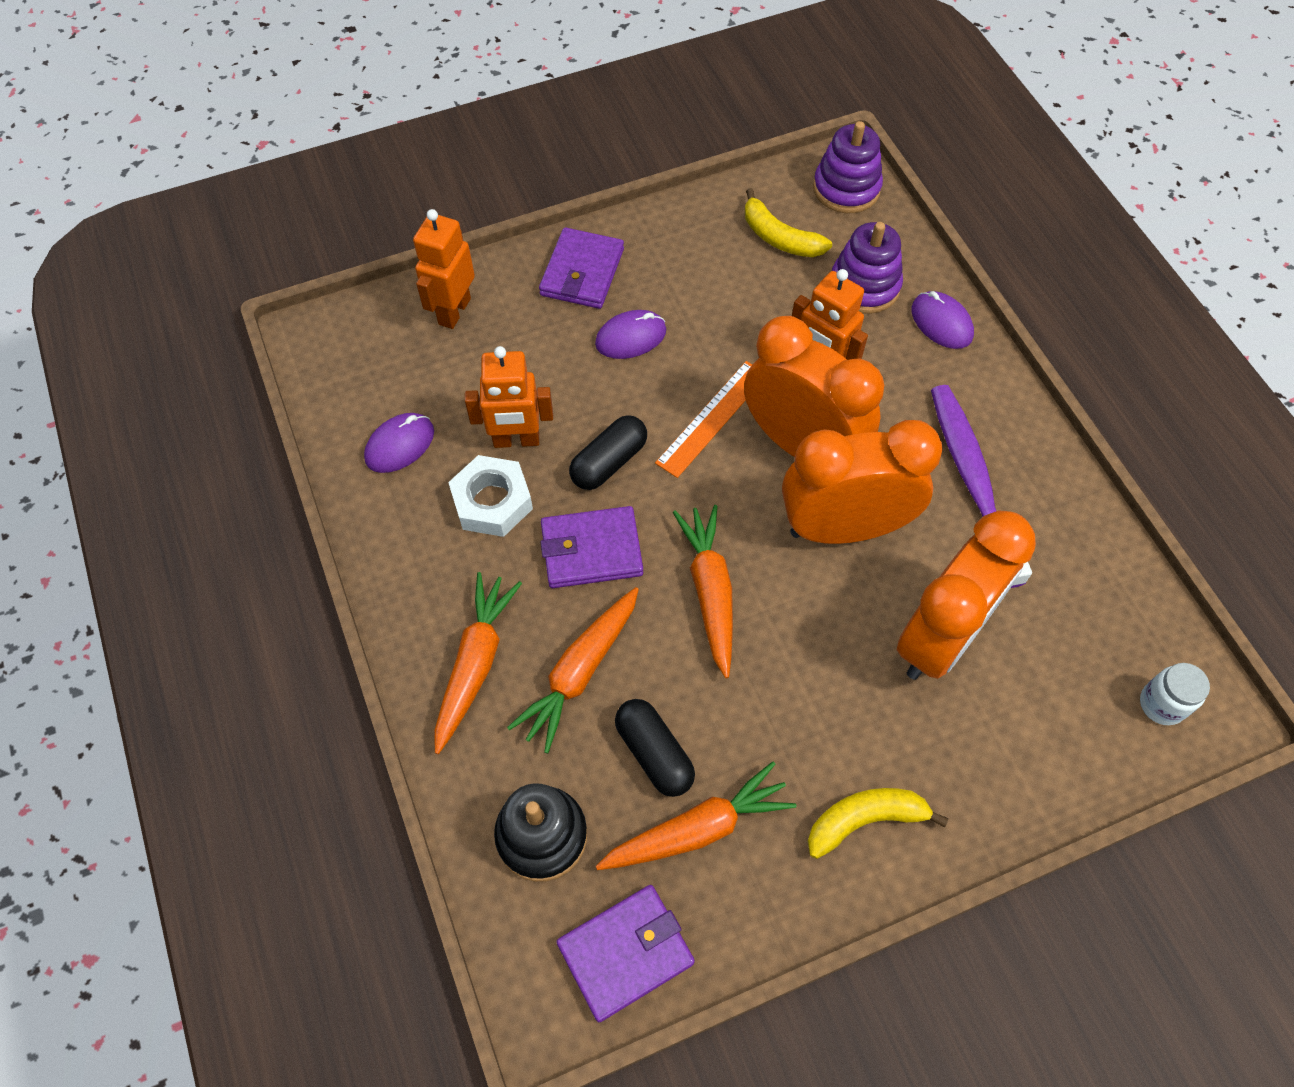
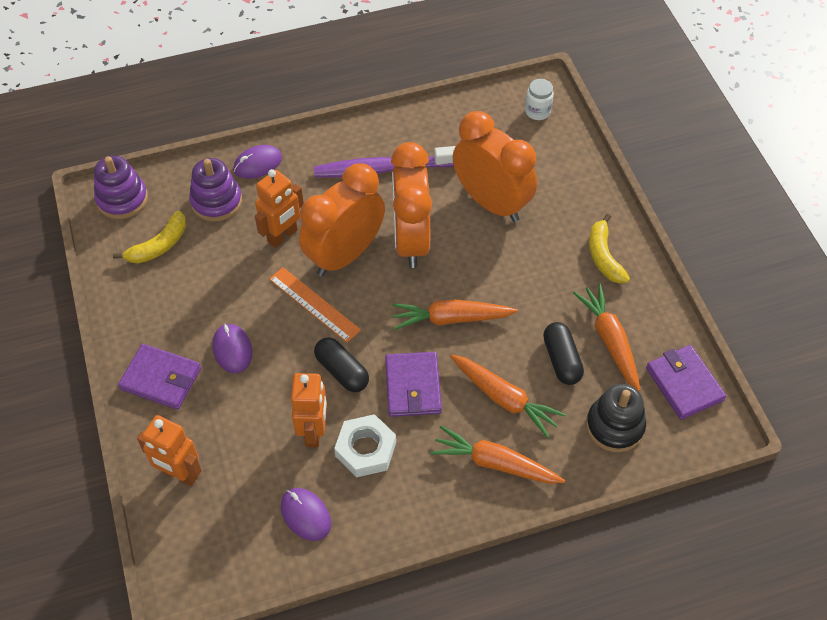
camera: 85 degrees left, 5 degrees down
black capsule [615,699,695,797] -> black capsule turned 75 degrees counterclockwise [543,322,584,385]

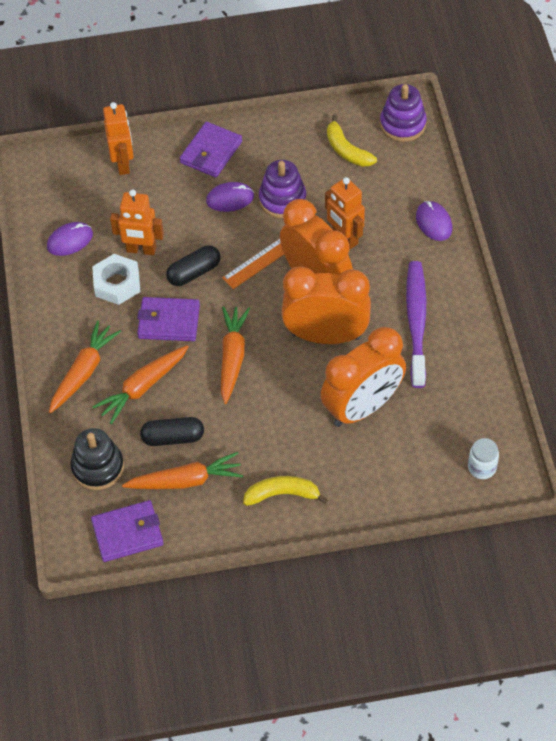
camera: 100 degrees right, 0 degrees up
orange robot [137,415,202,486] -> orange robot turned 135 degrees clockwise [103,102,134,175]
purple stacking toy [189,158,242,222] -> purple stacking toy moved to [259,160,306,218]

